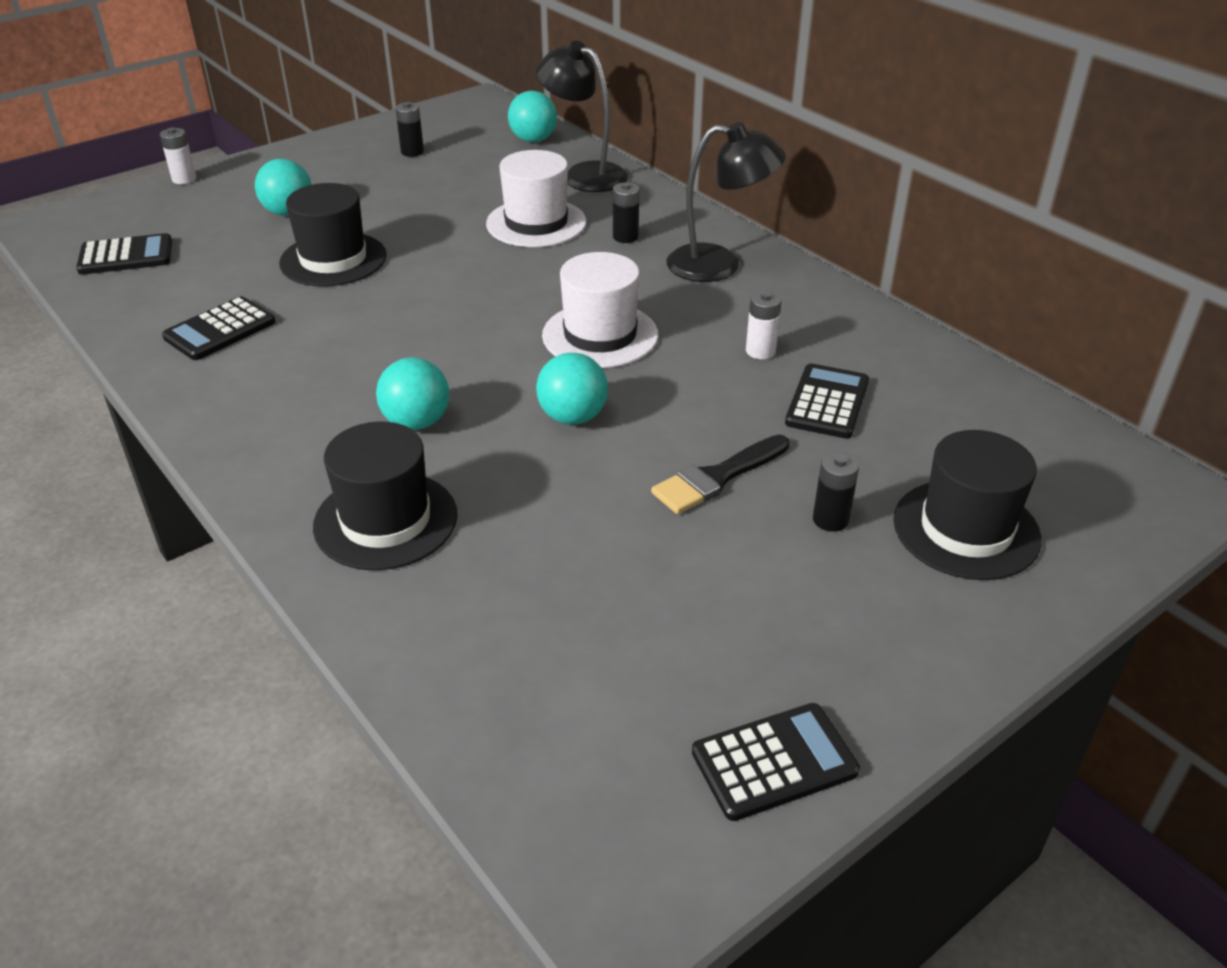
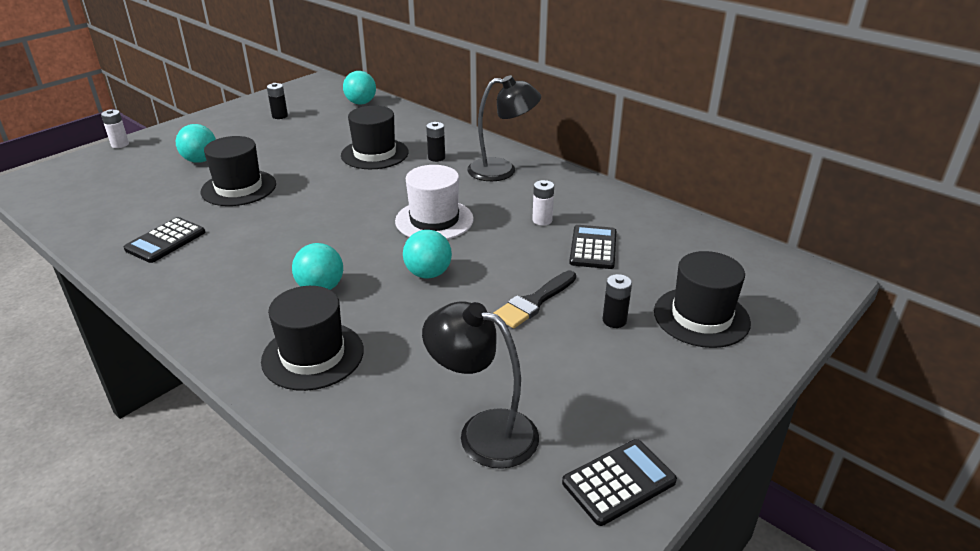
camera: 10 degrees left, 5 degrees down
black calculator [76,233,172,275] -> none
white hat [486,150,587,247] -> black hat [341,106,409,169]
black lamp [536,41,628,192] -> black lamp moved to [422,301,539,469]

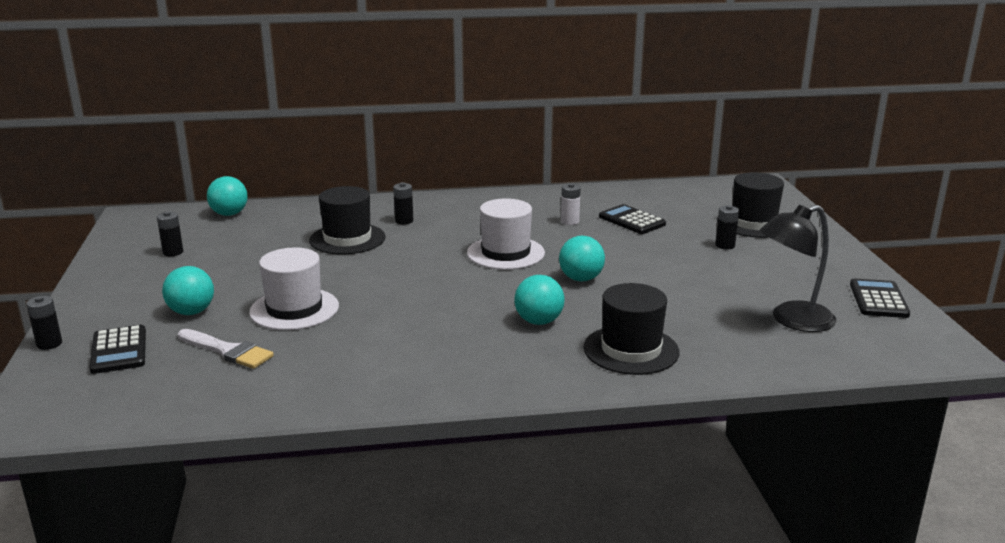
camera: 50 degrees left, 10 degrees down
white battery [101,109,129,148] -> black battery [26,296,62,350]
black calculator [124,217,205,263] -> black calculator moved to [89,325,146,374]
black hat [200,136,276,206] -> white hat [249,247,339,330]
black lamp [467,75,541,181] -> none
black brush [493,271,576,328] -> none
none -> white brush [178,329,274,369]

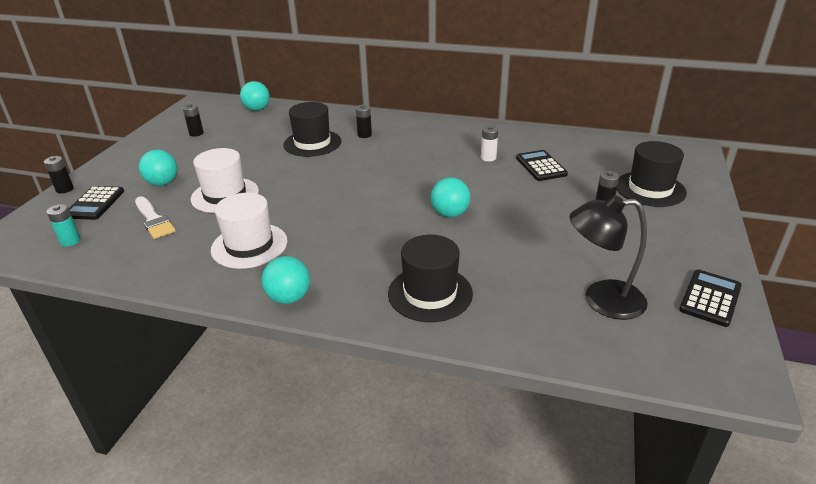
camera: 25 degrees right, 10 degrees up
white hat [467,198,545,270] -> white hat moved to [211,193,288,269]
turquoise ball [514,275,564,325] -> turquoise ball moved to [262,256,310,304]
none -> turquoise battery [46,204,81,247]

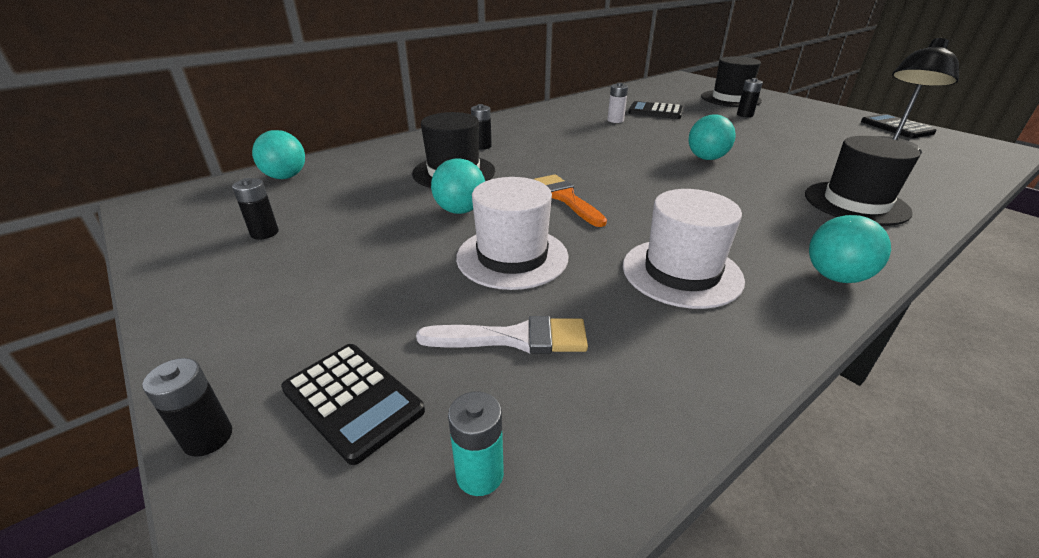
camera: 55 degrees left, 0 degrees up
turquoise ball [139,150,177,186] -> turquoise ball moved to [431,158,485,214]
none -> orange brush [534,174,607,227]

